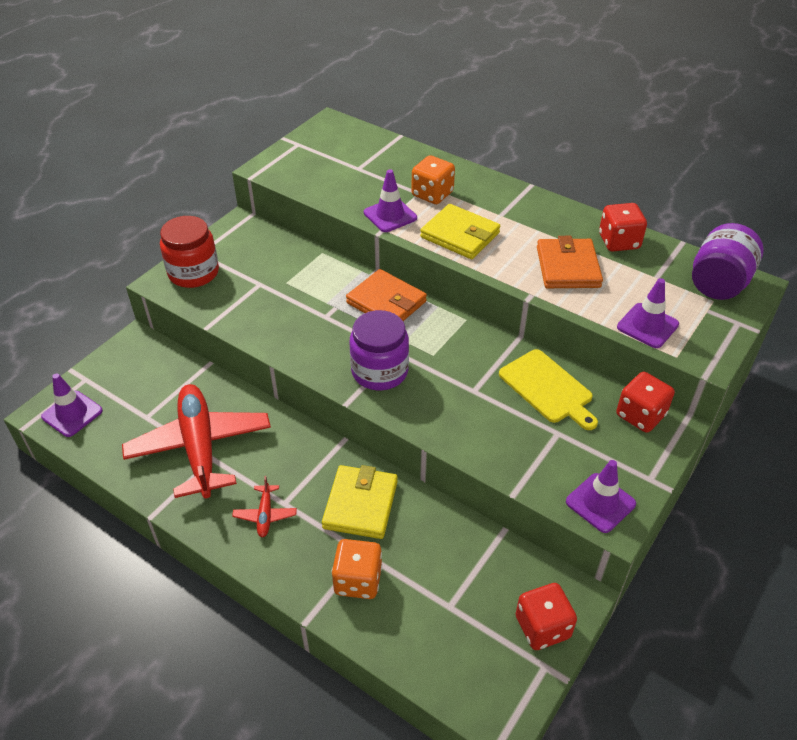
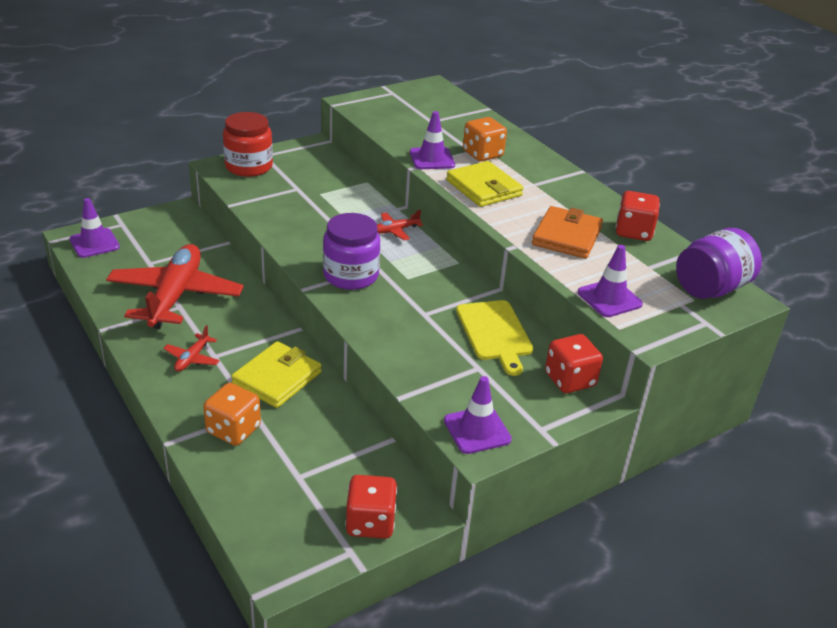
camera: 20 degrees right, 10 degrees down
orange wallet [346,269,427,321] -> red plane [377,210,423,240]

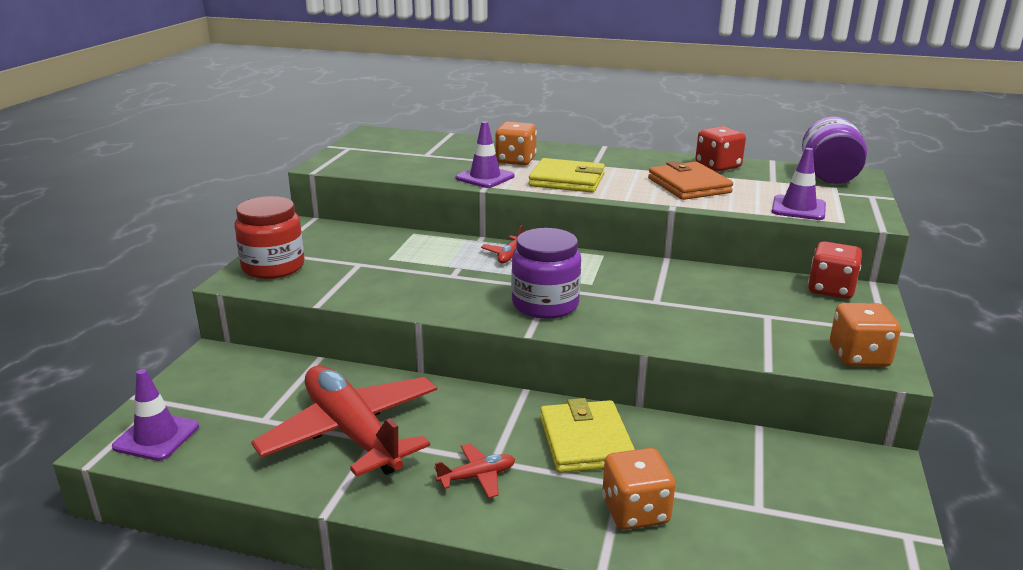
camera: 40 degrees left, 10 degrees down
red plane [163,325,220,372] -> red plane turned 90 degrees counterclockwise [434,443,515,498]
red dice [345,475,397,539] -> none
purple traffic cone [444,376,512,454] -> orange dice [830,303,901,367]
yellow cutting board [456,300,533,376] -> none

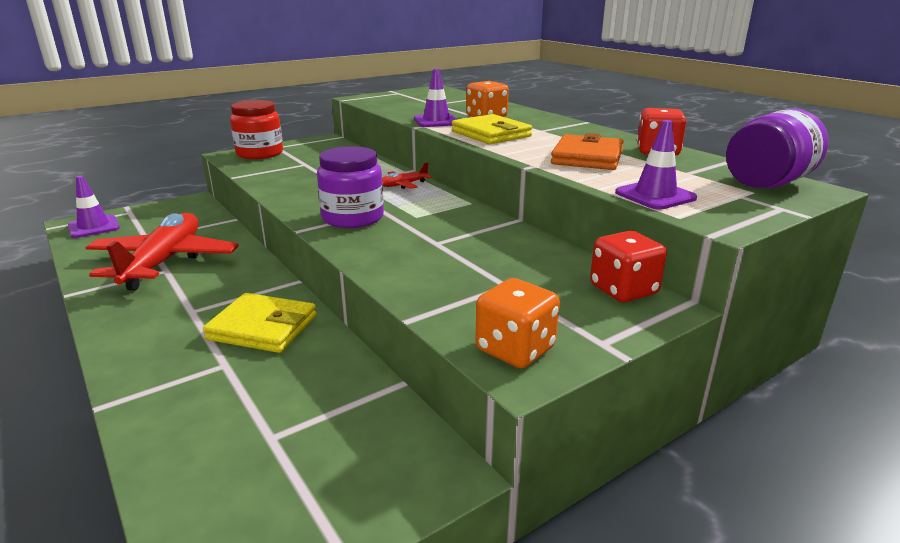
camera: 40 degrees right, 0 degrees up
red plane [434,443,515,498] -> none
yellow wallet [540,398,635,473] -> yellow wallet turned 75 degrees clockwise [203,293,317,353]
orange dice [602,448,675,530] -> none

